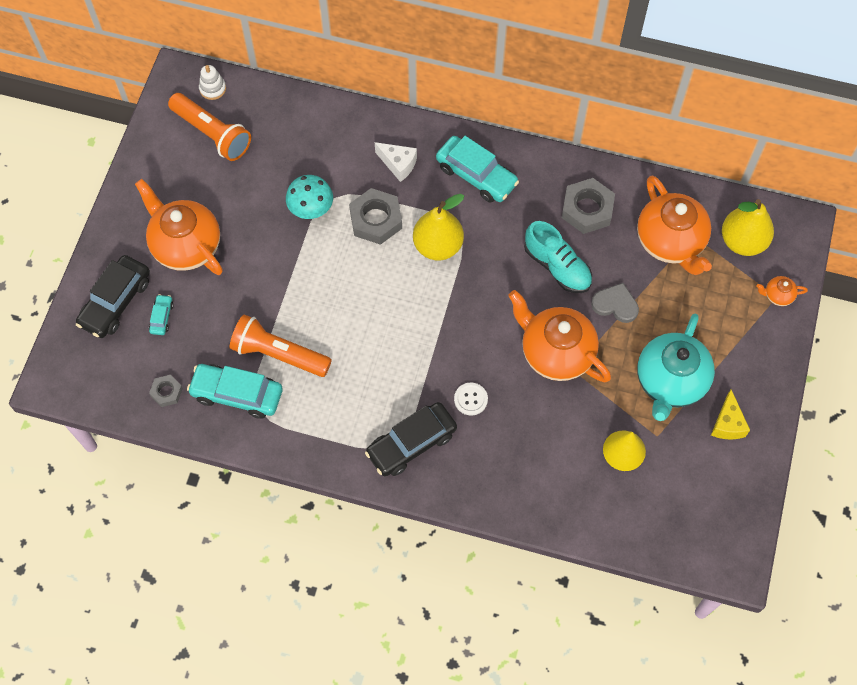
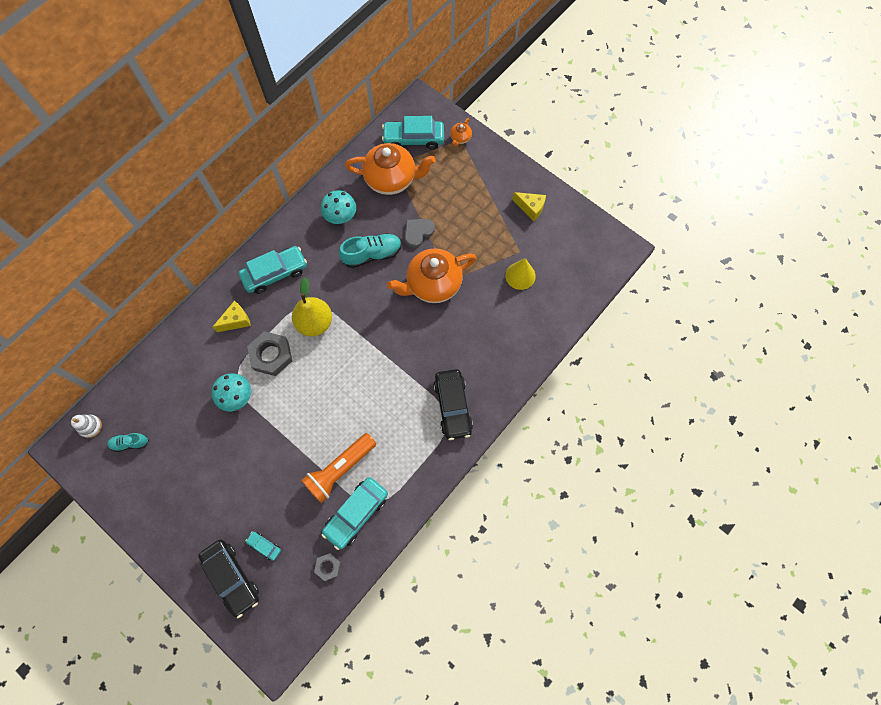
camera: 65 degrees left, 5 degrees up
orange teapot [135,179,223,275] -> none
orange flashlight [168,93,251,161] -> turquoise shoe [107,433,149,452]
white cheese [375,142,417,182] -> yellow cheese [213,301,251,332]
white button [454,383,488,415] -> none
grey nut [562,178,615,234] -> turquoise mushroom [321,190,356,224]
turquoise teapot [637,314,715,421] -> none
yellow pear [722,199,774,256] -> turquoise car [382,116,444,150]

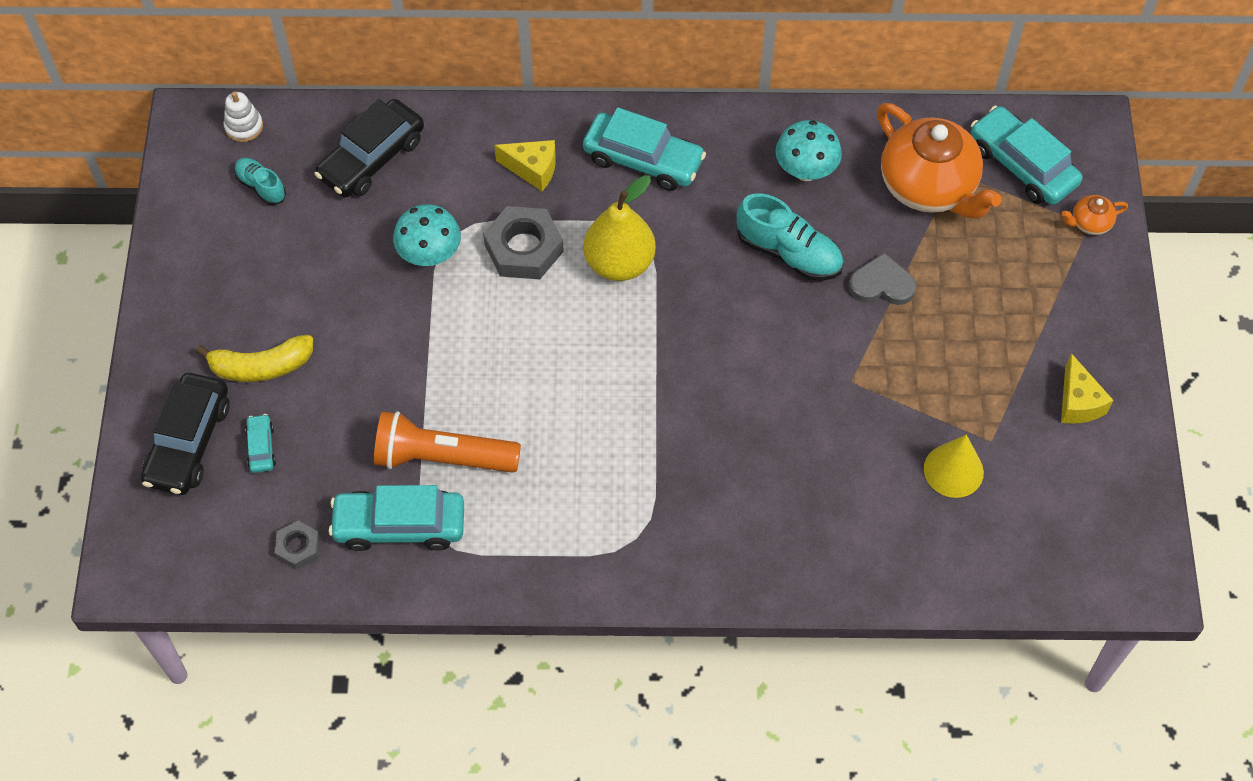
camera: 50 degrees right, 10 degrees down
orange teapot [387,248,476,303] -> none
black car [434,369,473,440] -> black car moved to [314,99,424,197]
none -> yellow banana [196,335,313,382]

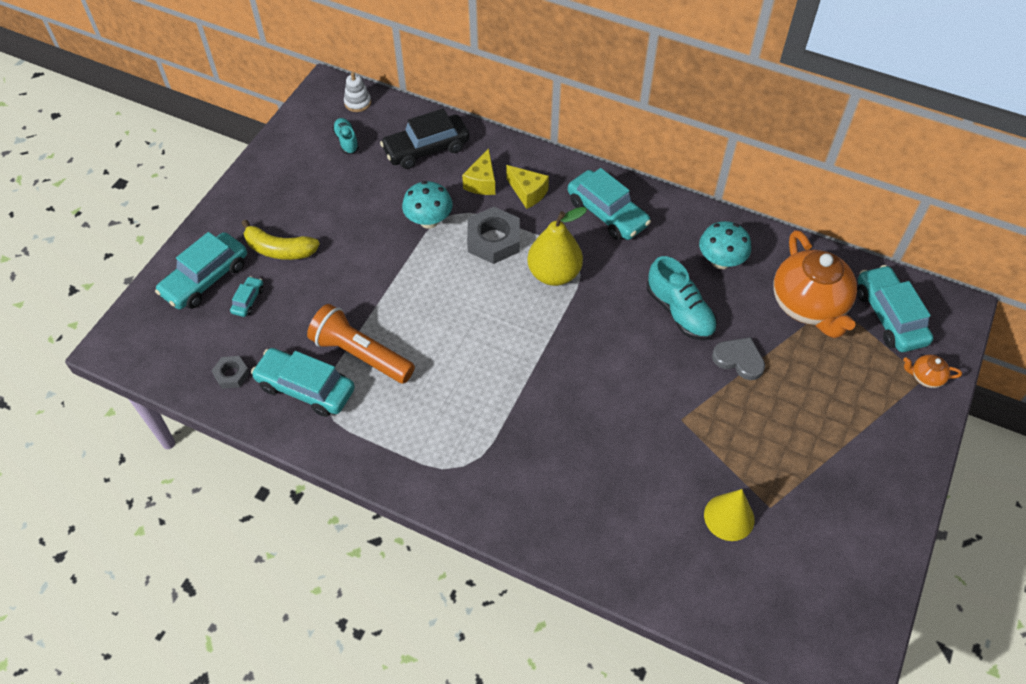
camera: 25 degrees right, 5 degrees down
black car [141,373,230,495] -> turquoise car [155,232,247,309]
yellow cheese [1061,353,1113,424] -> yellow cheese moved to [462,148,495,195]

